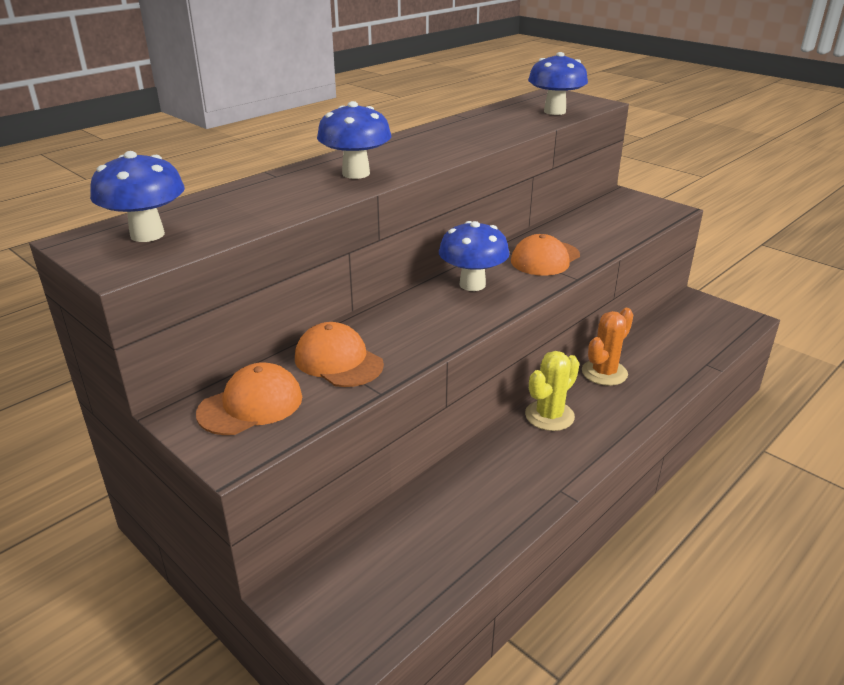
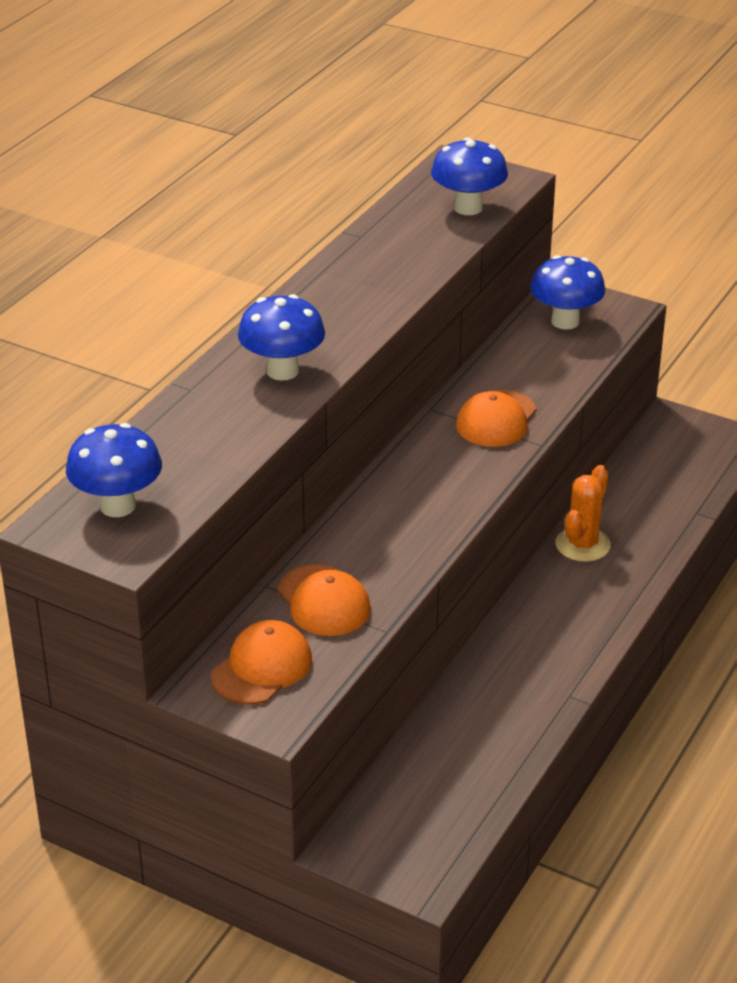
camera: 15 degrees left, 5 degrees up
orange cap [295,322,384,387] -> orange cap turned 150 degrees counterclockwise [278,565,371,636]
blue mushroom [439,221,510,291] -> blue mushroom moved to [530,255,605,329]
yellow cactus [525,351,579,431] -> none

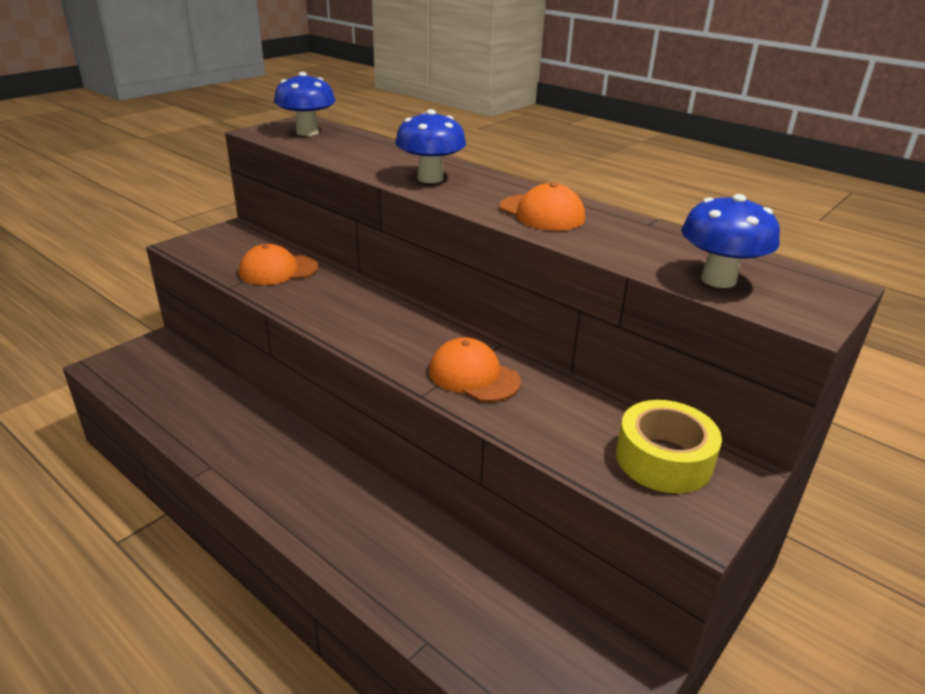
camera: 100 degrees right, 5 degrees down
orange cap [211,620,312,705] -> orange cap moved to [500,183,585,231]
blue mushroom [530,255,605,329] -> yellow tape [616,400,722,493]
orange cactus [555,465,611,562] -> none

